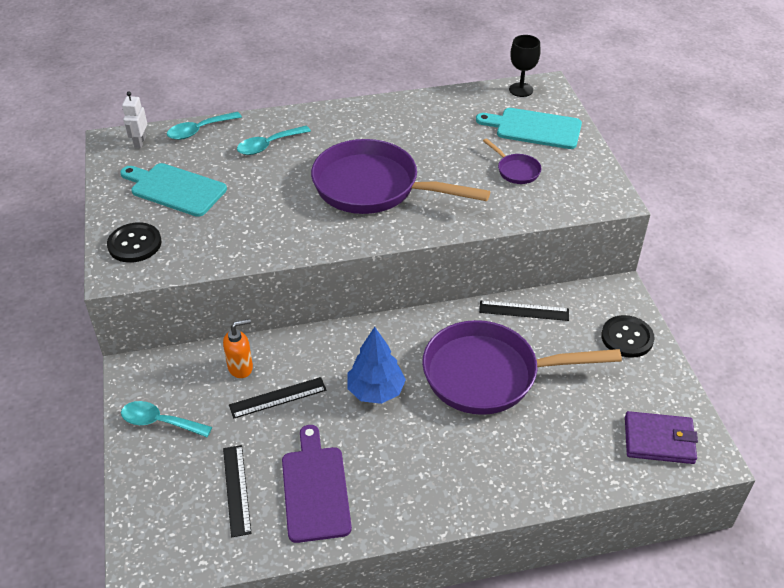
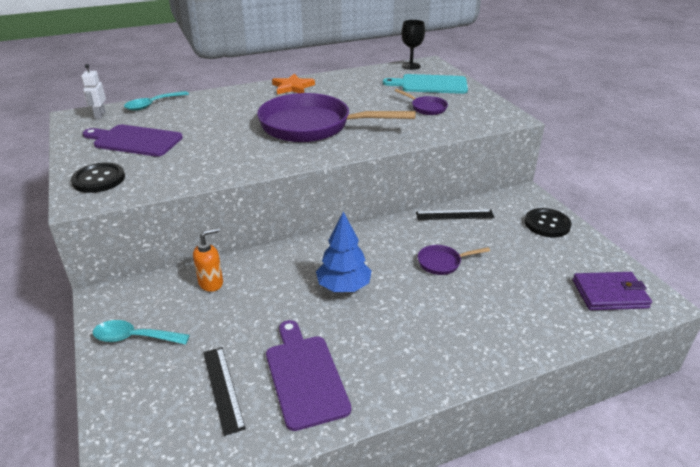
camera: 10 degrees left, 10 degrees down
turquoise cutting board [120,163,227,217] -> purple cutting board [83,125,183,157]
black ruler [229,377,326,419] -> none
turquoise spoon [237,126,311,155] -> none
purple pan [422,320,622,415] -> purple pan [418,245,490,275], size x0.42
none -> orange star [272,73,315,94]

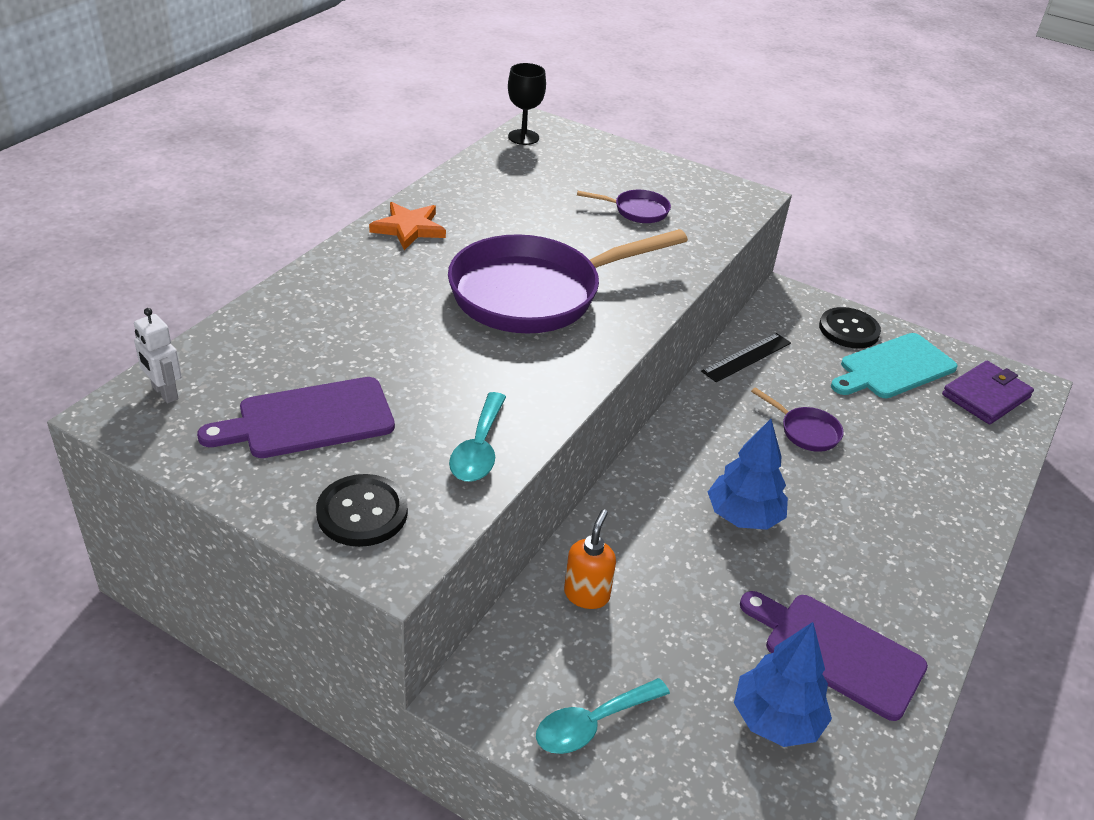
camera: 40 degrees left, 5 degrees up
turquoise spoon [124,91,189,111] -> turquoise spoon moved to [449,392,506,482]
black ruler [203,347,246,436] -> blue tree [734,622,832,747]
turquoise cutting board [383,74,468,94] -> turquoise cutting board moved to [831,333,958,398]
purple pan [418,245,490,275] -> purple pan turned 90 degrees counterclockwise [751,387,844,452]

